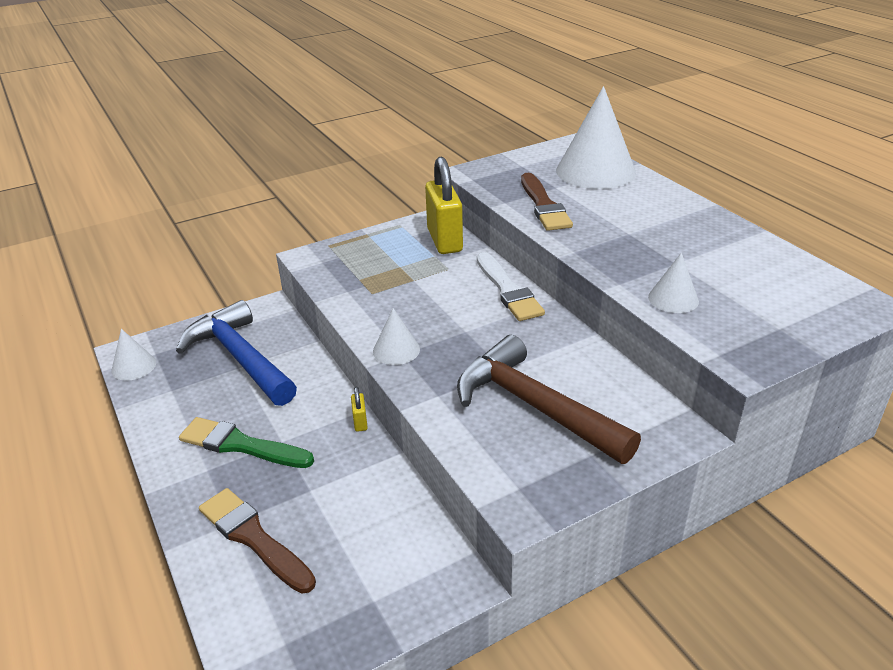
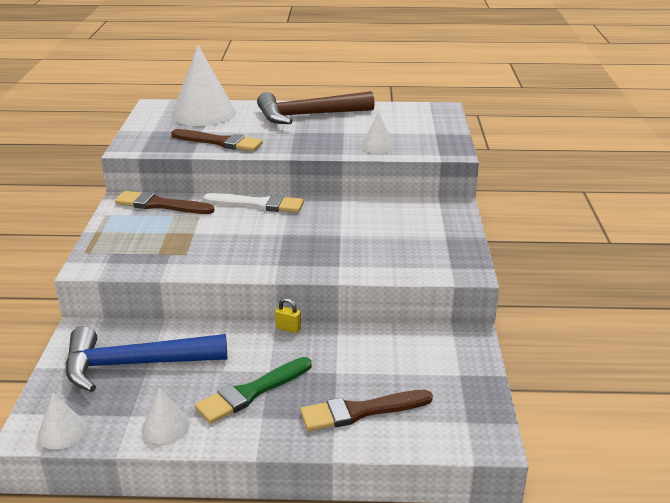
camera: 60 degrees left, 5 degrees down
white cone [373,308,420,365] -> white cone moved to [142,388,189,444]
yellow padlock [425,157,463,254] -> brown brush [115,191,215,214]
brown hammer [457,335,641,464] -> brown hammer moved to [257,91,375,124]

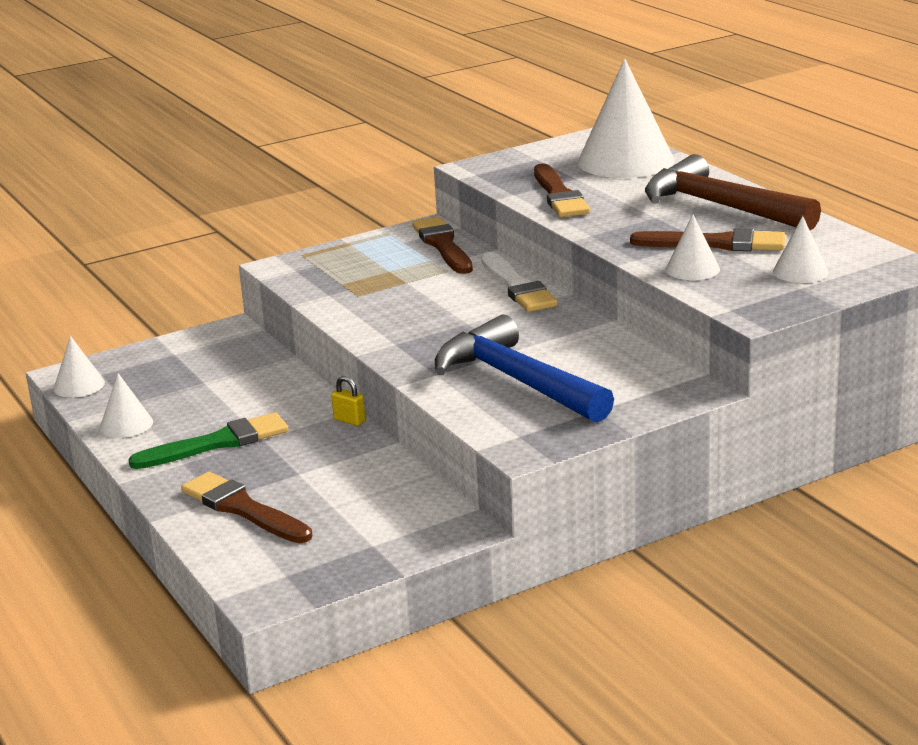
camera: 60 degrees right, 5 degrees down
blue hammer [66,326,227,392] -> blue hammer moved to [435,315,614,423]
green brush [195,357,312,424] -> green brush turned 135 degrees clockwise [128,412,288,469]
yellow padlock [275,298,301,333] -> yellow padlock turned 45 degrees counterclockwise [331,376,365,426]
none -> brown brush [630,228,785,251]
none -> white cone [773,216,829,283]

